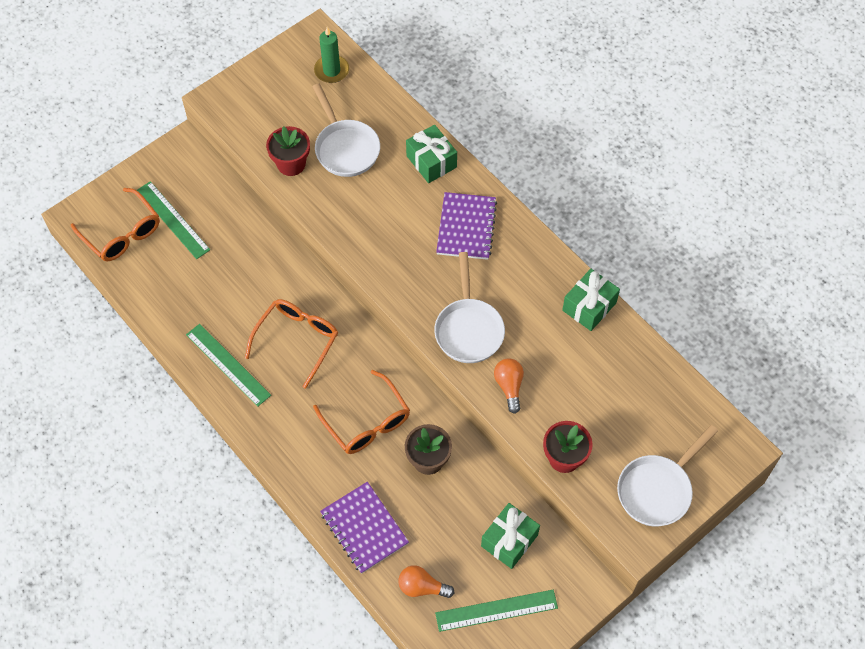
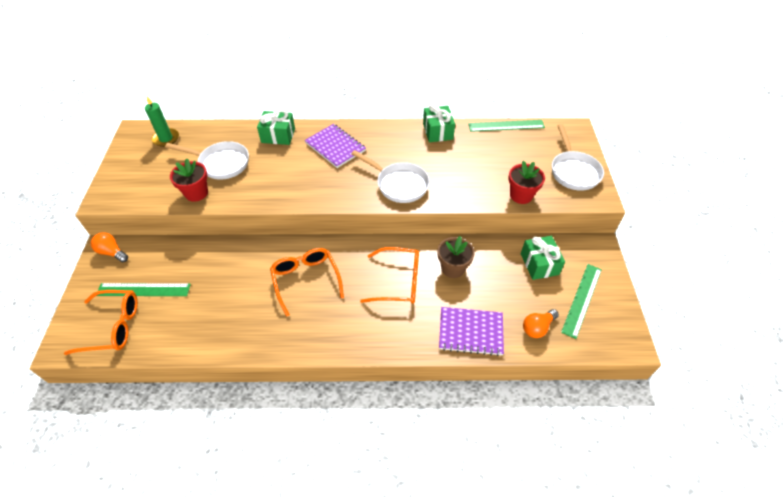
camera: 50 degrees left, 10 degrees down
green ruler [186,324,271,407] -> green ruler moved to [468,120,545,132]
orange light bulb [494,358,524,414] -> orange light bulb moved to [91,232,128,262]

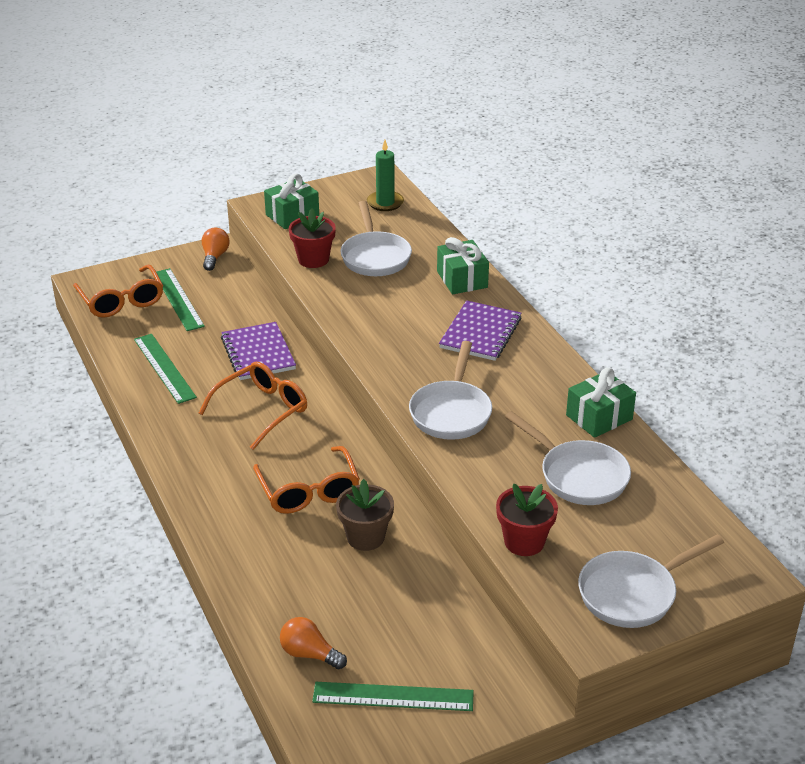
camera: 65 degrees right, 15 degrees down
purple notebook [439,307,504,356] -> purple notebook moved to [221,322,296,380]
green ruler [468,120,545,132] -> green ruler moved to [134,334,197,404]
green gift [521,236,565,280] -> green gift moved to [264,174,319,229]
none -> white pan [505,411,631,505]

